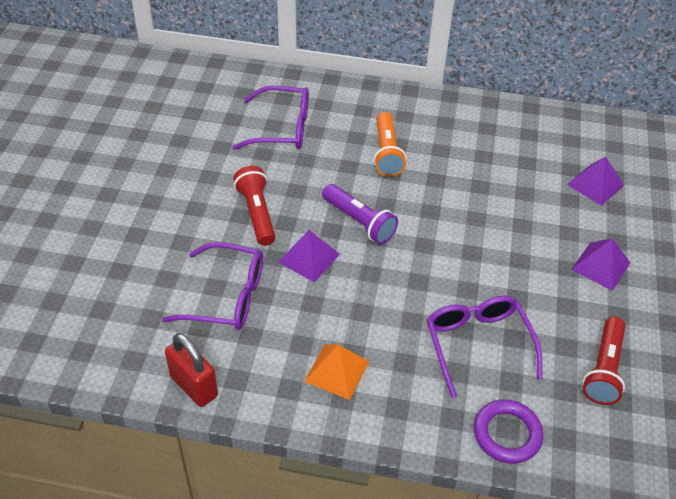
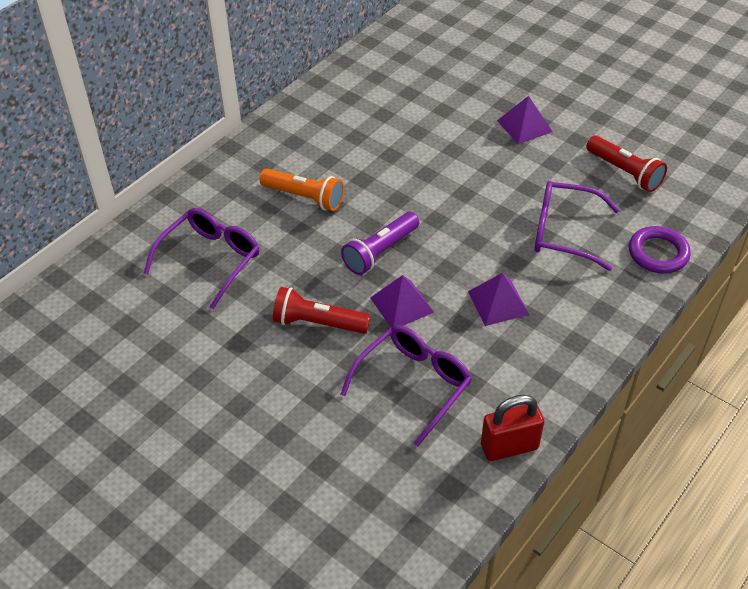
camera: 60 degrees left, 0 degrees up
orange pyramid [304,344,370,400] -> none
purple flashlight [322,184,398,244] -> purple flashlight turned 150 degrees clockwise [341,212,419,275]
purple pyramid [567,157,624,206] -> purple pyramid moved to [468,273,530,326]

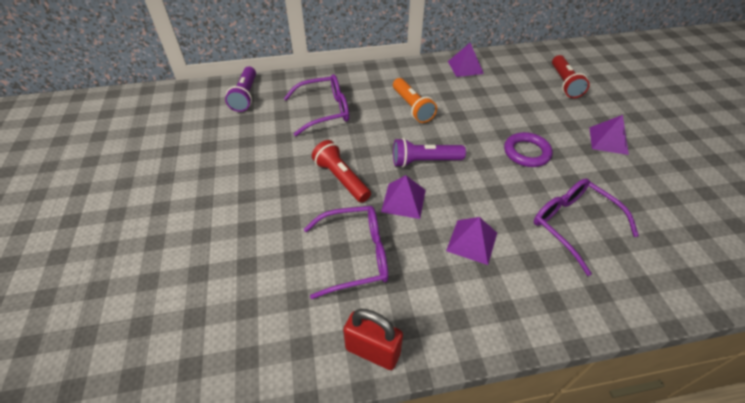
camera: 40 degrees right, 0 degrees up
red flashlight [586,135,667,192] -> red flashlight moved to [552,55,590,98]
purple ring [629,226,691,274] -> purple ring moved to [504,132,553,167]
none -> purple flashlight [225,66,256,112]
none -> purple pyramid [448,43,484,77]

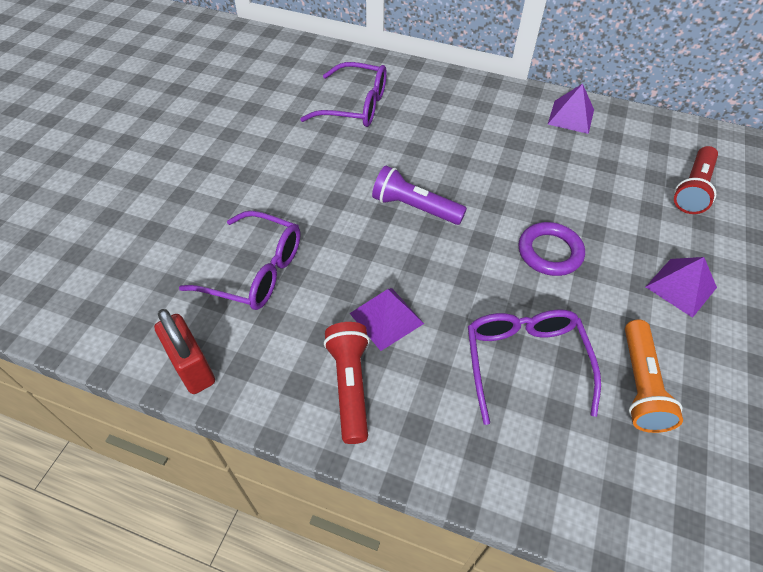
camera: 30 degrees right, 5 degrees up
purple flashlight [225,66,256,112] -> none
red flashlight [312,140,371,203] -> red flashlight moved to [324,322,370,444]
purple pyramid [381,175,426,219] -> none
orange flashlight [393,78,437,123] -> orange flashlight moved to [625,320,683,433]

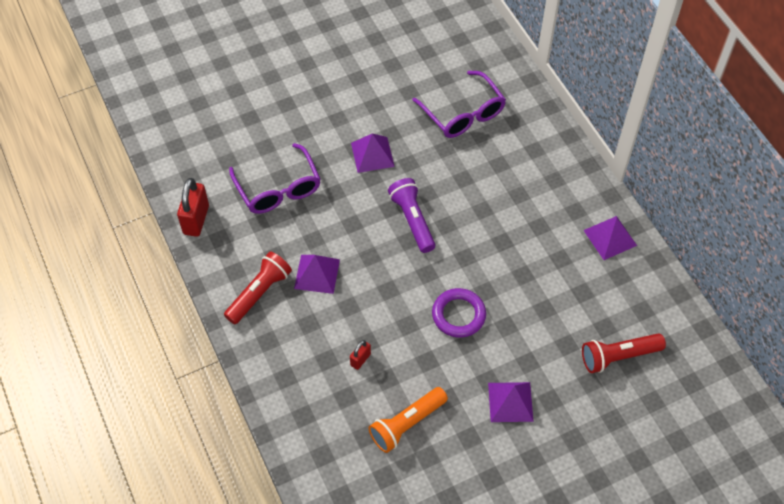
camera: 45 degrees right, 5 degrees up
purple glasses [468,310,601,425] -> red padlock [350,340,371,370]
none -> purple pyramid [351,134,395,173]

